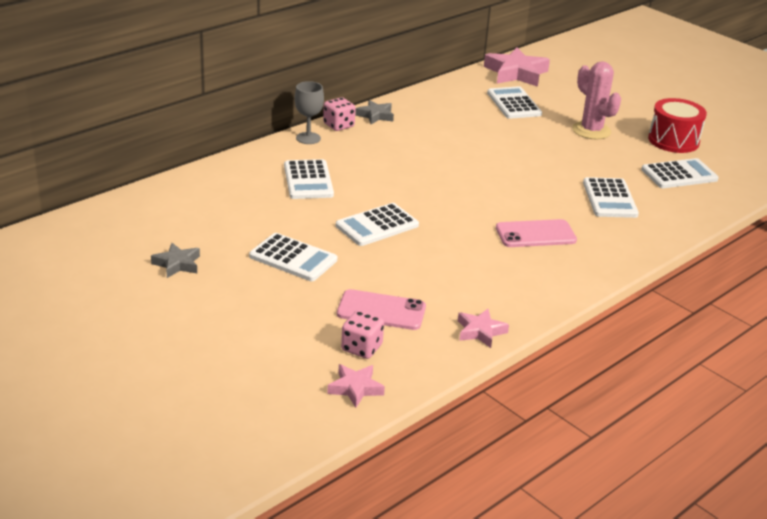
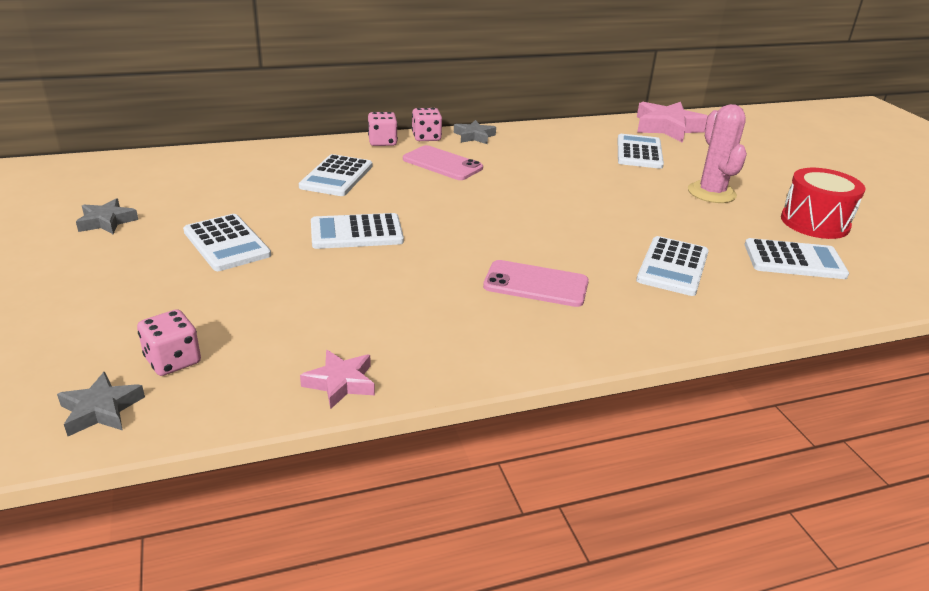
camera: 25 degrees right, 0 degrees up
grey goblet [295,81,324,144] -> pink dice [368,112,398,146]
pink star [327,364,385,408] -> grey star [57,371,145,436]
pink phone [337,289,426,330] -> pink phone moved to [403,145,483,180]

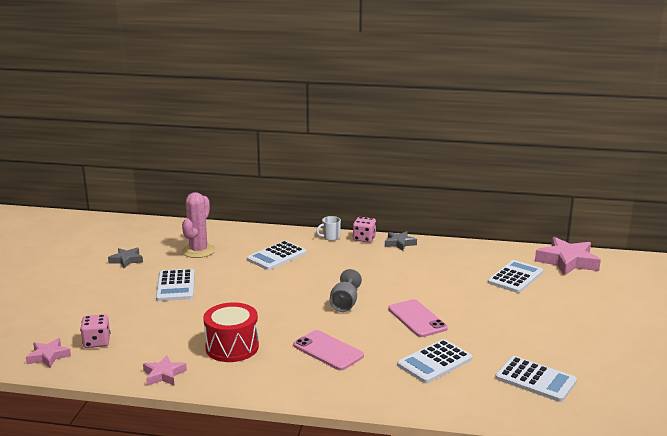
camera: 30 degrees right, 10 degrees down
grey star [57,371,145,436] -> pink star [26,338,71,368]
white calculator [311,213,404,249] -> none
pink dice [368,112,398,146] -> white mug [316,216,341,241]
pink phone [403,145,483,180] -> pink phone moved to [388,299,448,337]
pink cactus [688,104,747,203] -> pink cactus moved to [182,192,215,258]
red drum [781,168,866,239] -> red drum moved to [203,302,259,362]
none -> grey goblet [330,269,362,312]

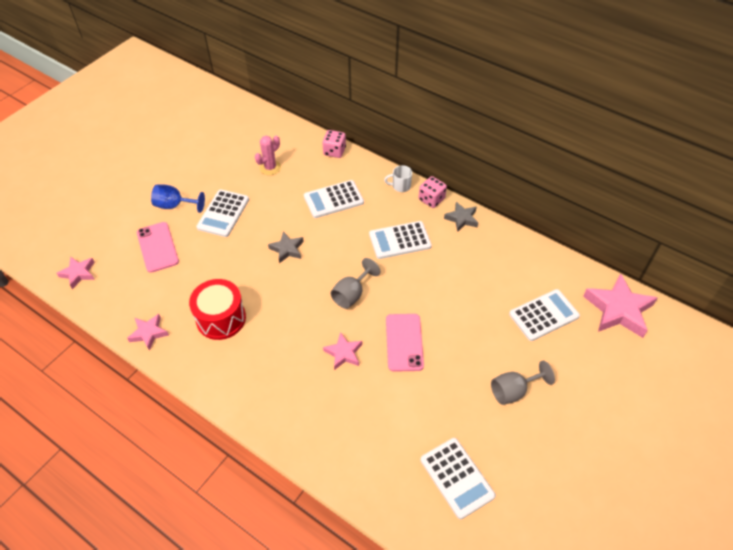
camera: 25 degrees right, 30 degrees up
pink dice [80,314,110,348] -> pink dice moved to [322,130,346,158]
grey star [108,248,143,268] -> grey star moved to [268,232,304,263]
pink cactus [182,192,215,258] -> pink cactus [255,136,281,175], size x0.66
pink phone [293,330,364,370] -> pink phone moved to [137,222,179,273]
white calculator [397,339,473,383] -> white calculator moved to [369,221,432,259]
none -> blue goblet [151,185,205,213]
none -> pink star [323,332,362,370]
none -> grey goblet [491,361,555,405]

